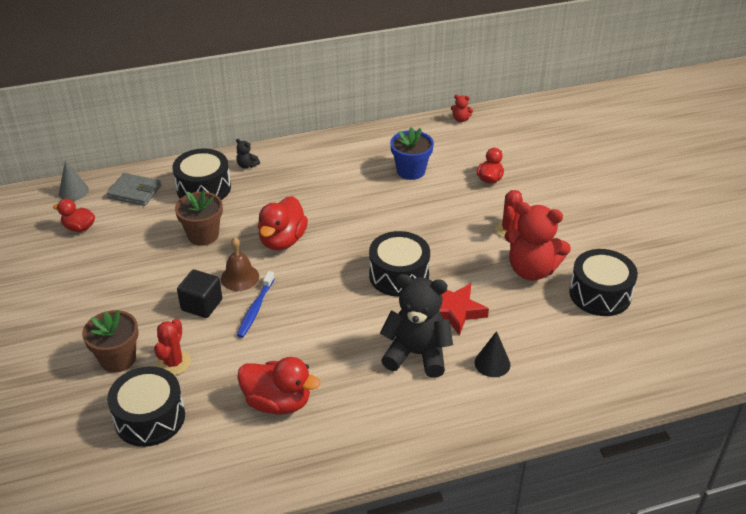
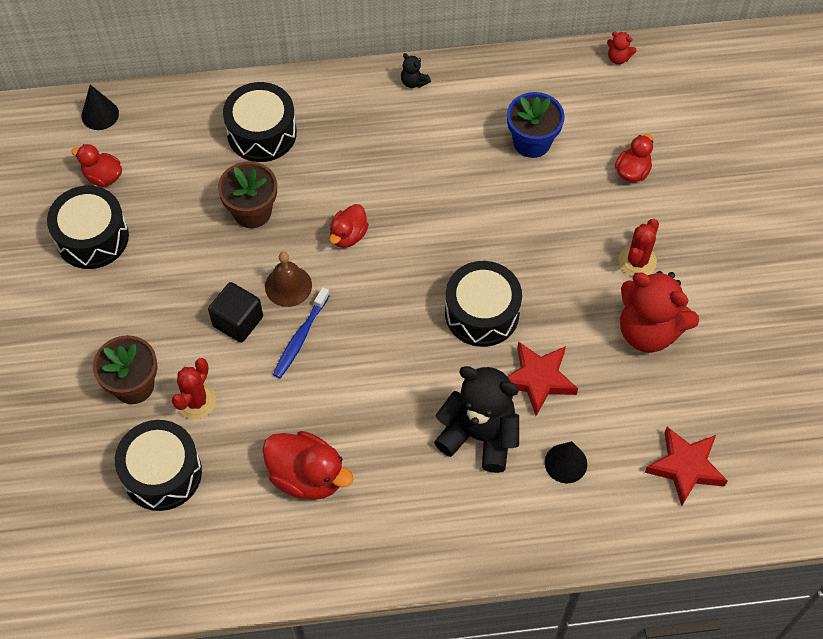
camera: 10 degrees right, 20 degrees up
grey cone [59,160,89,201] -> black cone [81,85,119,130]
grey wallet [107,173,161,206] -> none
black teddy bear [236,139,260,168] -> black teddy bear moved to [401,53,431,88]
red duck [258,196,308,250] -> red duck [329,204,369,248], size x0.61
black drum [569,249,638,316] -> black drum moved to [47,186,129,269]
none -> red star [645,427,728,506]

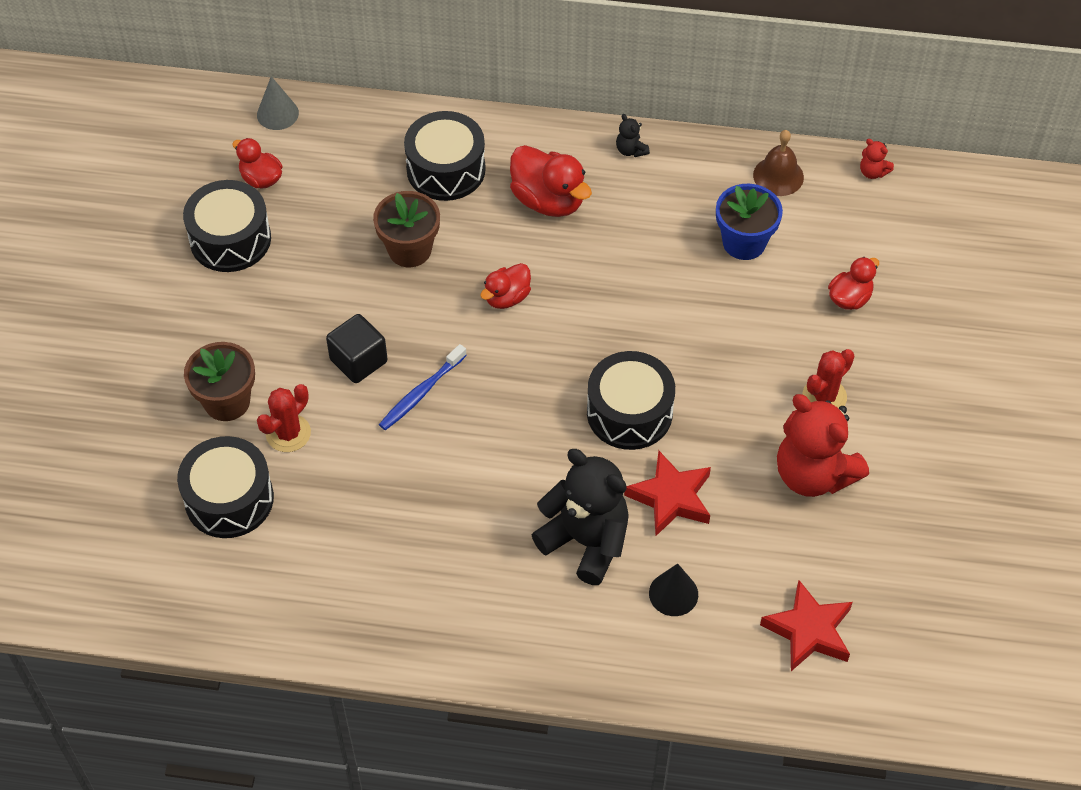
camera: 15 degrees right, 5 degrees down
black cone [81,85,119,130] -> grey cone [257,76,299,130]
red duck [262,431,353,500] -> red duck moved to [510,145,592,217]
brown bell [265,252,312,307] -> brown bell moved to [753,130,804,196]

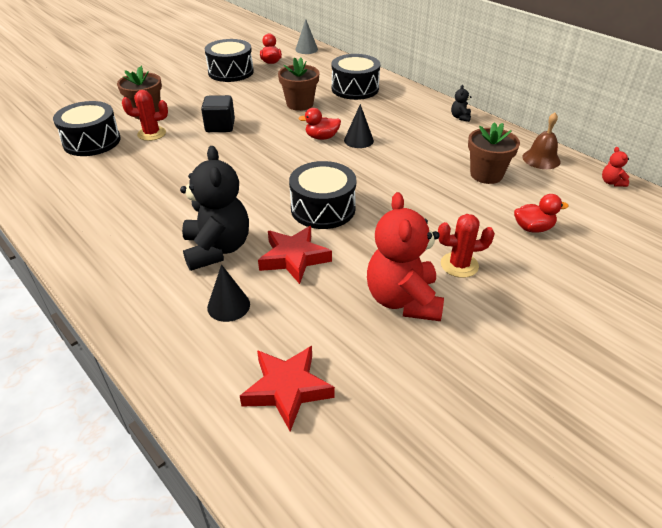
camera: 40 degrees right, 15 degrees down
blue toothbrush [379,344,467,430] -> none
red duck [510,145,592,217] -> none
blue flower pot [716,184,783,260] -> brown flower pot [468,122,520,184]
none -> black cone [344,104,374,148]

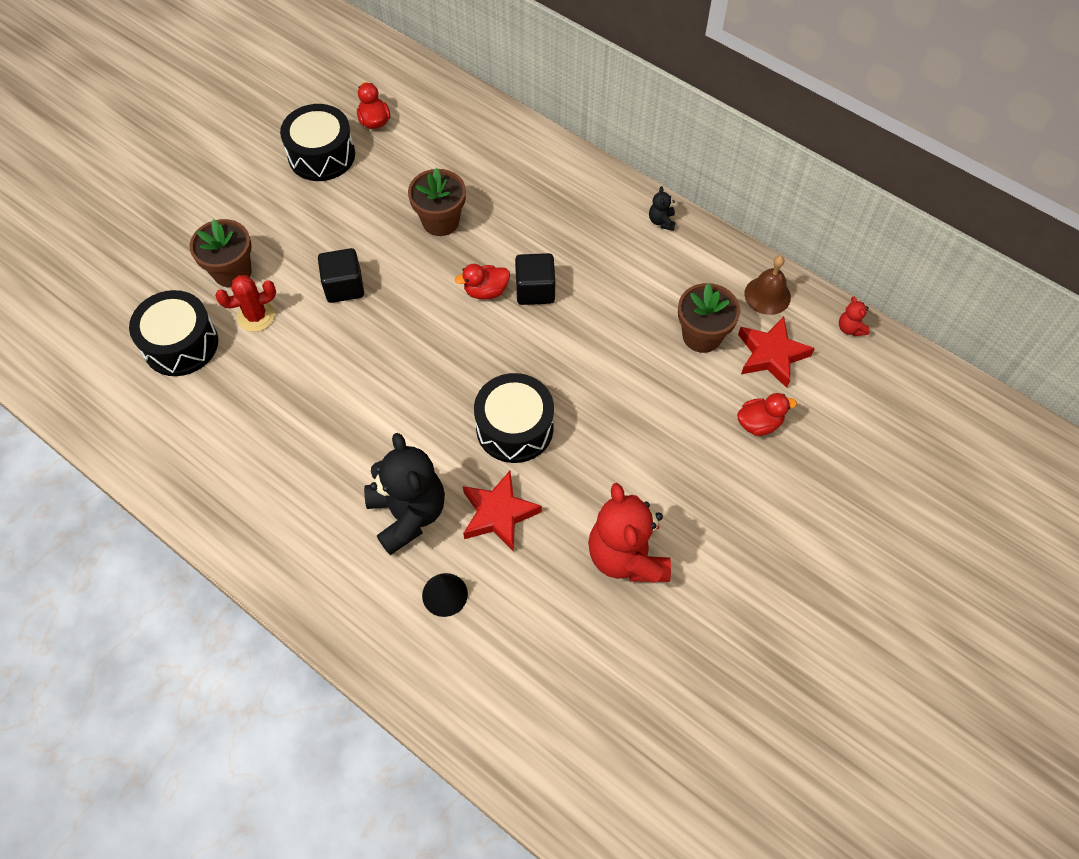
camera: 10 degrees left, 20 degrees up
red star [240,346,335,432] -> red star moved to [738,316,815,388]
grey cone [295,19,318,54] -> none
black drum [332,54,380,100] -> none
black cone [344,104,374,148] -> black cube [515,253,555,305]
red cactus [438,214,495,278] -> none

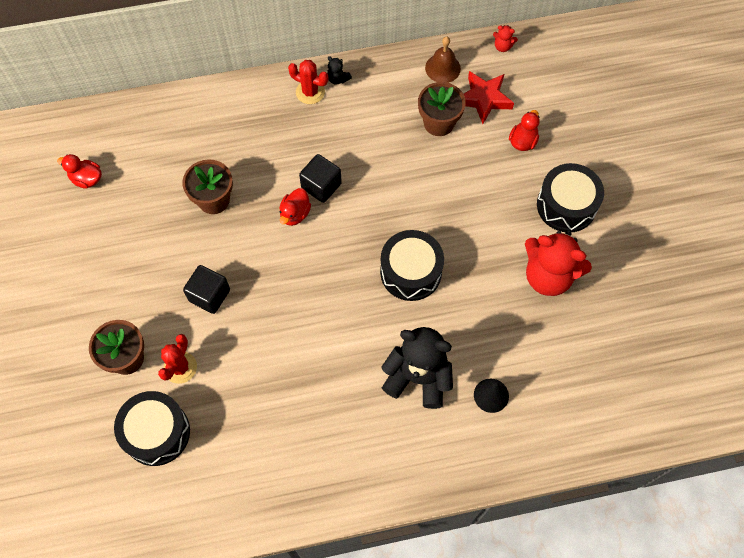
camera: 50 degrees left, 5 degrees up
black drum [280,104,355,181] -> black drum moved to [537,163,604,232]
red star [463,471,542,552] -> none
none -> red cactus [288,60,328,104]

